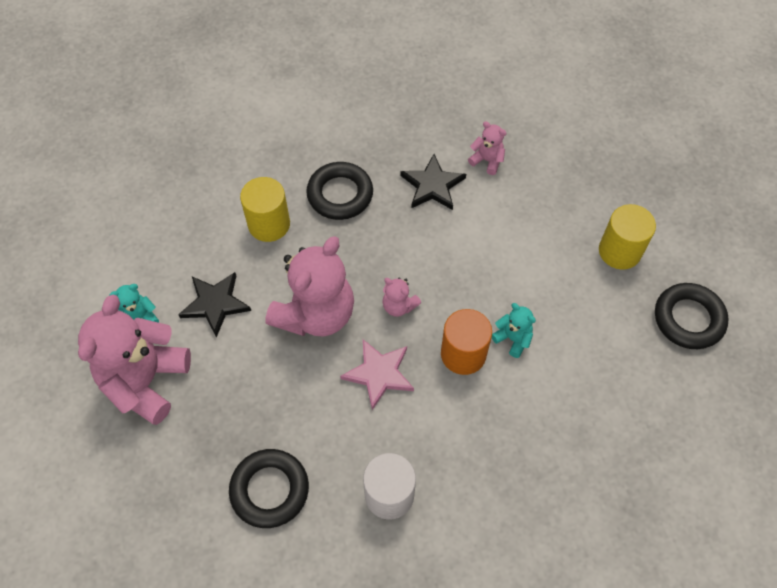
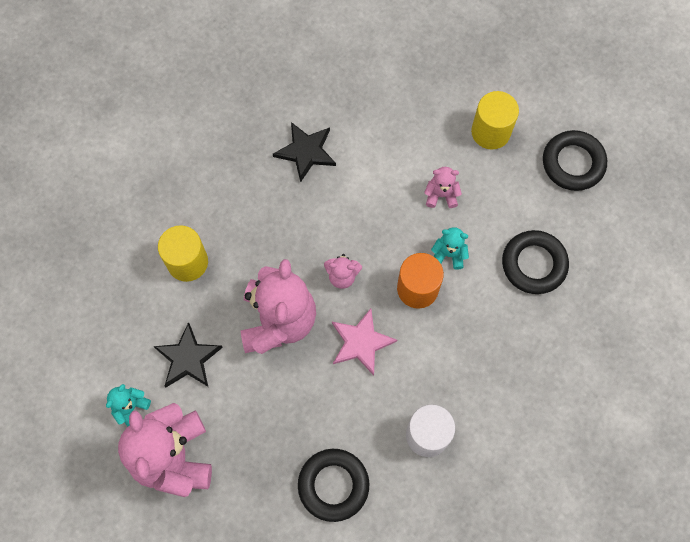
camera: 30 degrees left, 10 degrees up
black ring [306,162,373,220] -> black ring moved to [502,230,569,294]
pink teddy bear [468,121,506,175] -> pink teddy bear moved to [424,167,462,208]

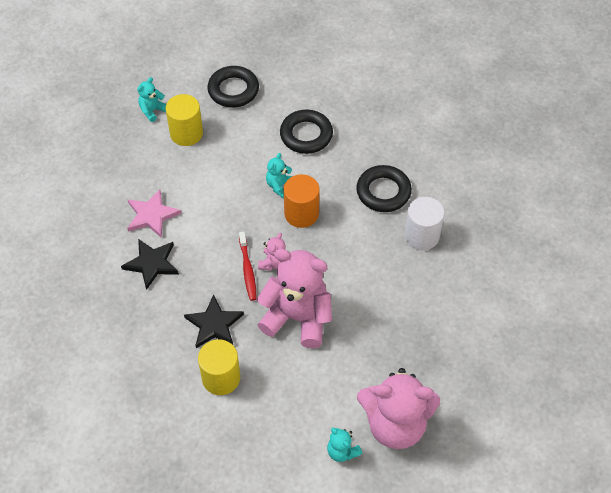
camera: 75 degrees left, 15 degrees down
black star [153,322,223,387] -> black star moved to [184,294,244,348]
black ring [298,449,369,522] -> black ring moved to [356,165,412,212]
pink star [332,308,397,376] -> pink star moved to [127,189,181,238]
pink teddy bear [424,167,462,208] -> none
none -> turquoise teddy bear [137,77,166,122]
none -> red toothbrush [239,231,257,301]

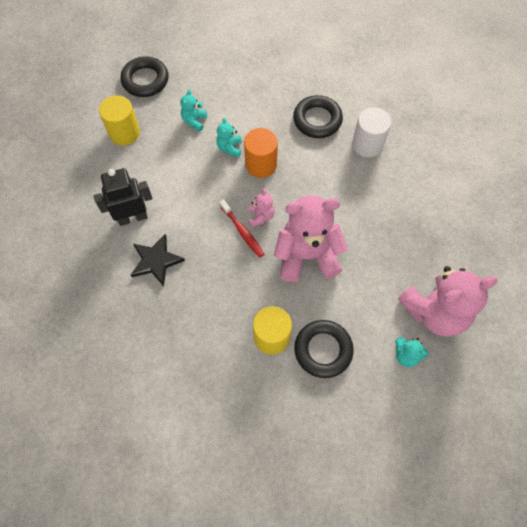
camera: 25 degrees left, 10 degrees up
pink star [127,189,181,238] -> black robot [94,168,152,226]
turquoise teddy bear [137,77,166,122] -> turquoise teddy bear moved to [180,89,207,131]
black star [184,294,244,348] -> none
black ring [280,110,333,154] -> black ring moved to [294,320,354,378]

